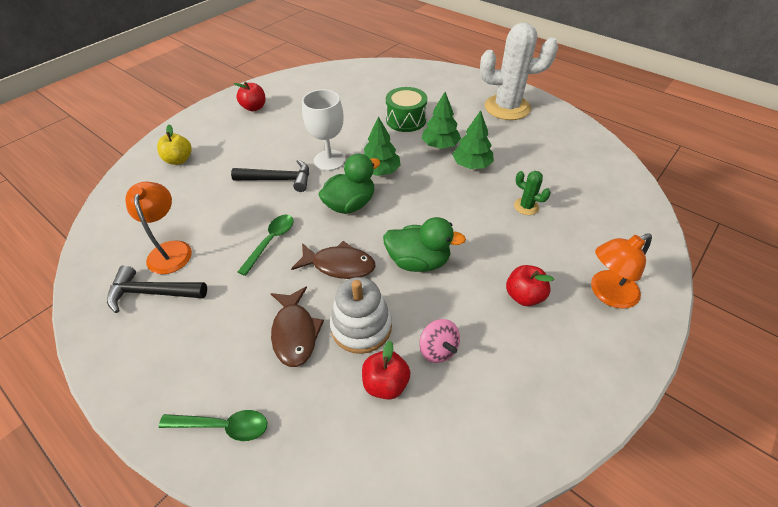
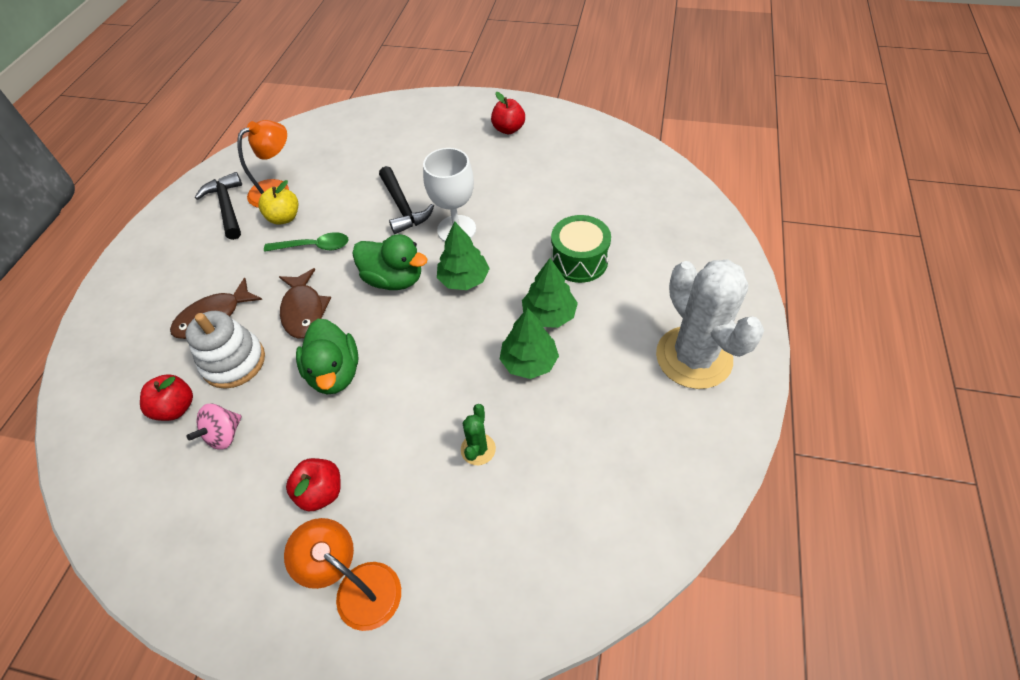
camera: 65 degrees right, 5 degrees up
yellow apple [157,124,192,165] -> yellow apple moved to [258,180,298,225]
green spoon [159,410,267,441] -> none

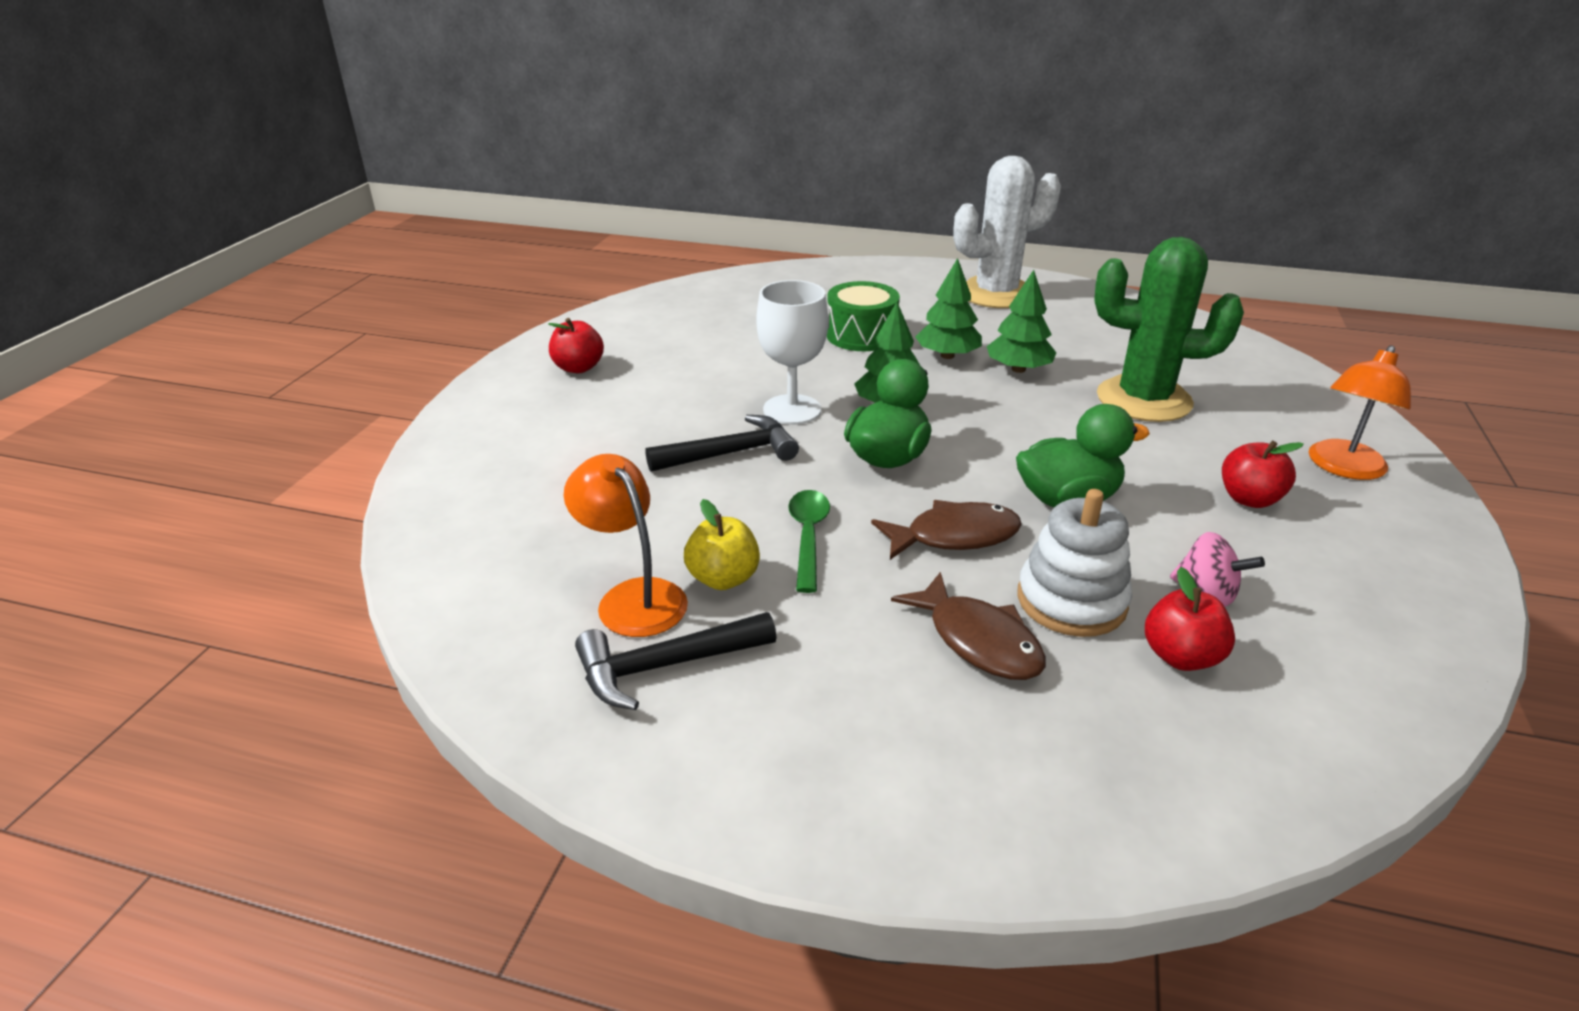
camera: 90 degrees left, 20 degrees down
green cactus [461,404,496,465] -> green cactus [1094,237,1244,422], size x2.31

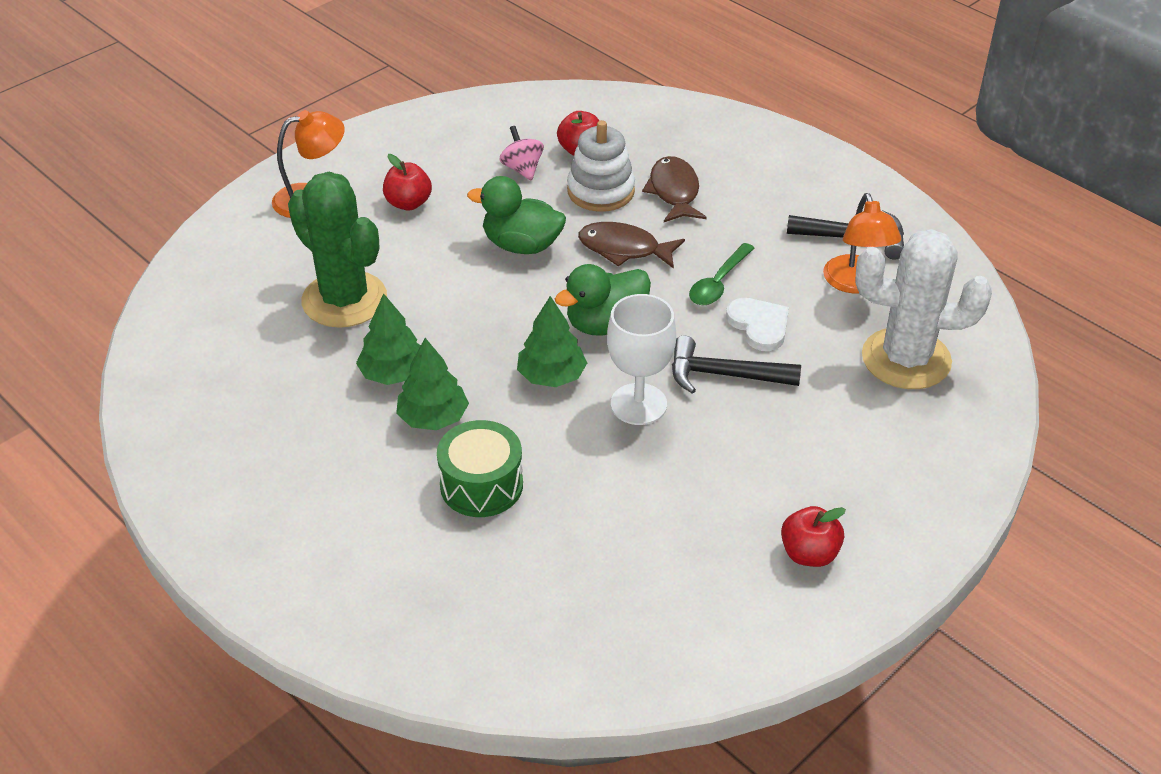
camera: 150 degrees left, 10 degrees up
yellow apple [684,499,760,590] -> none
white cactus [953,156,1061,308] -> white cactus moved to [855,229,992,389]
none -> white heart [726,298,789,351]

